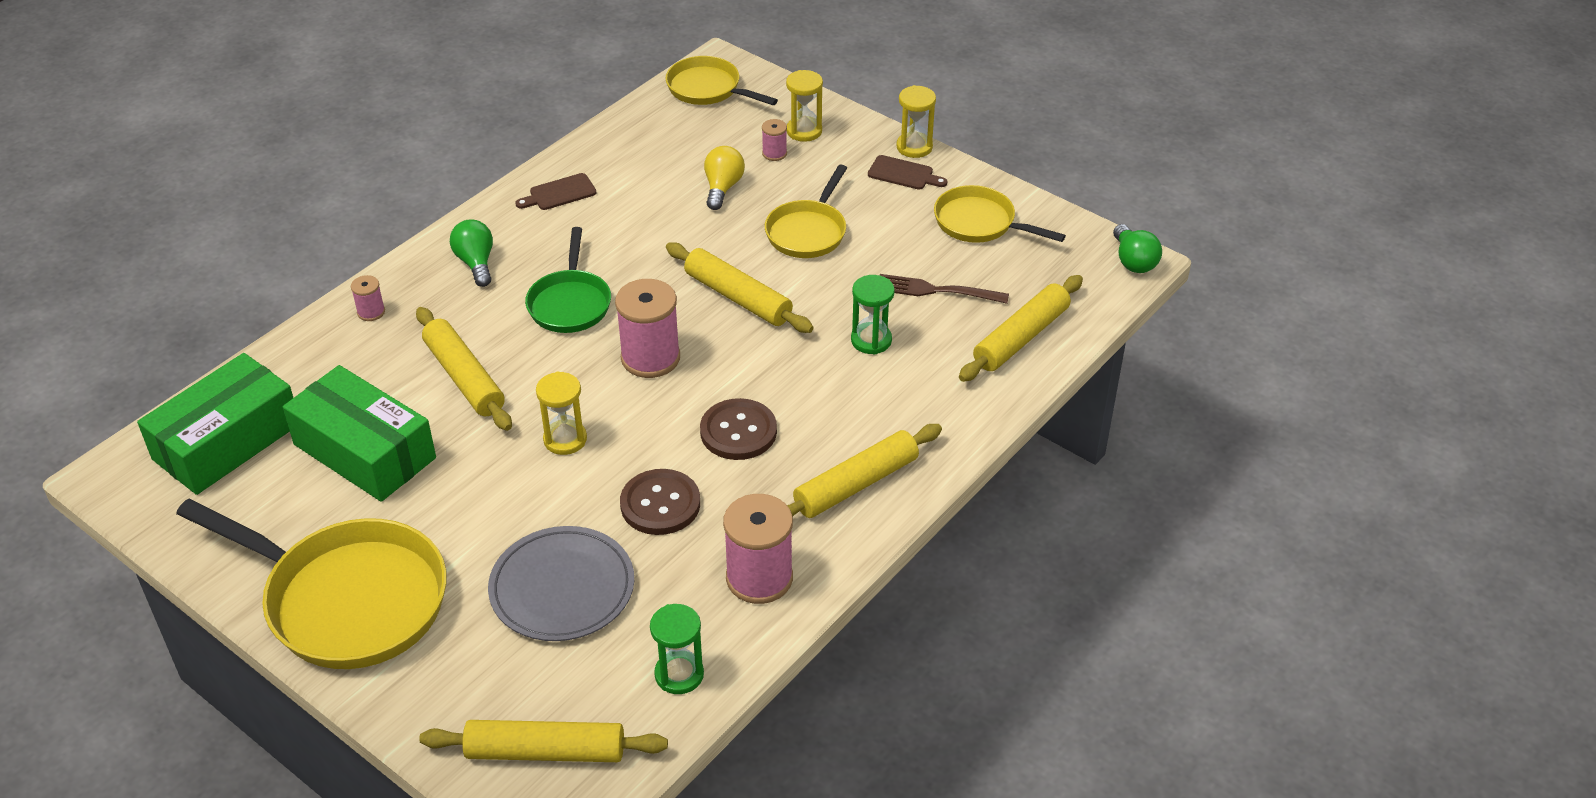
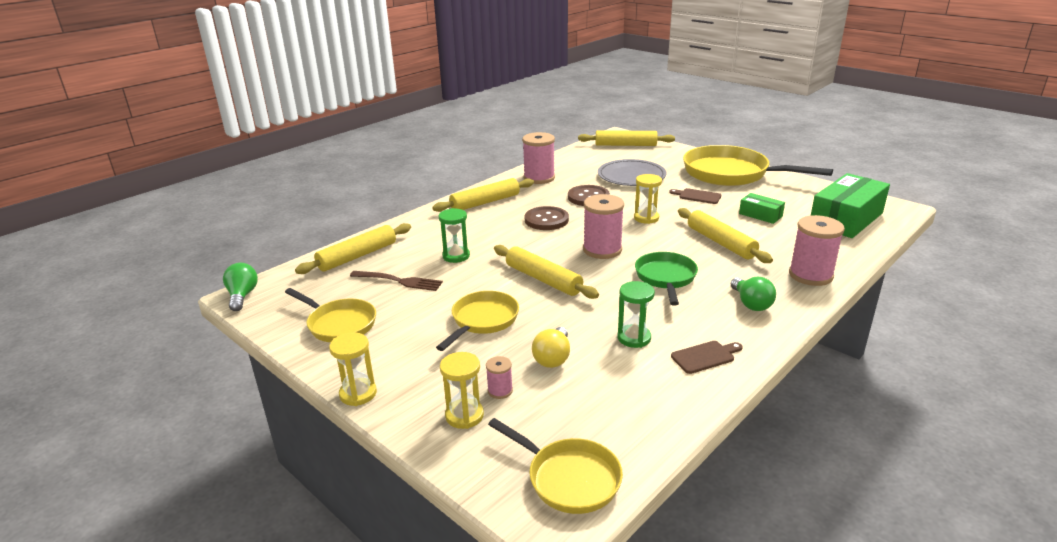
camera: 175 degrees left, 15 degrees down
green box [283,365,436,502] -> green box [739,193,785,224], size x0.50
pink spool [351,275,385,321] -> pink spool [789,215,845,286], size x2.09
green hourglass [650,604,704,694] -> green hourglass moved to [618,281,655,348]
brown cutting board [868,155,947,190] -> brown cutting board moved to [669,188,721,204]

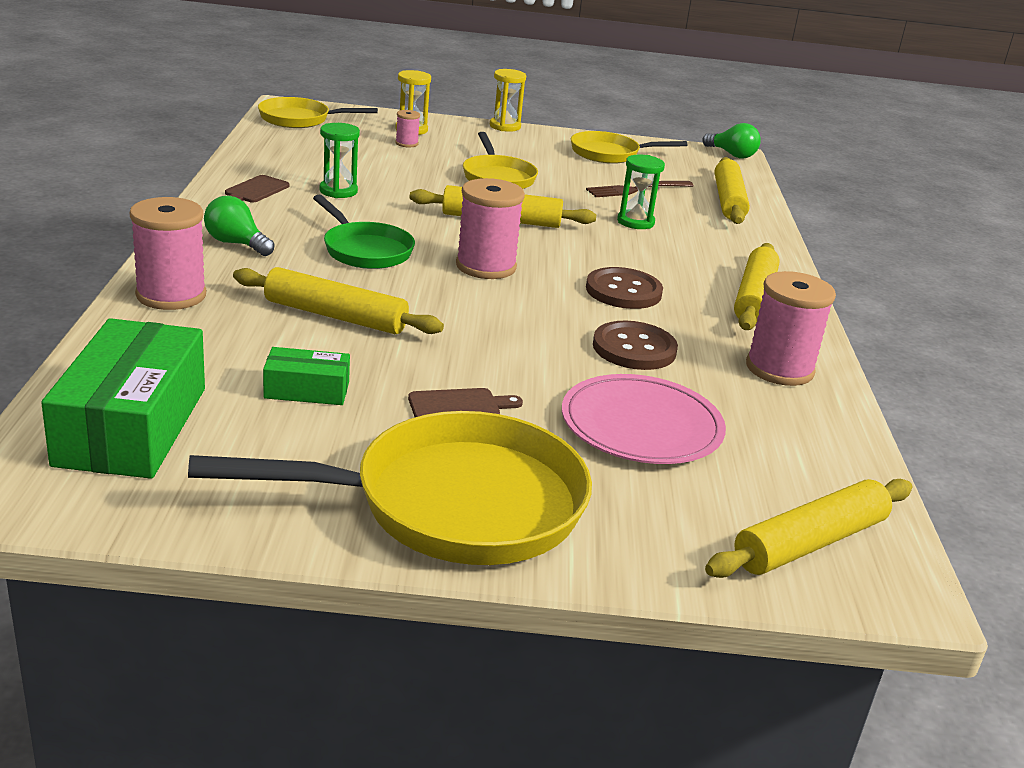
camera: 135 degrees right, 0 degrees up
yellow light bulb [532,327,570,368] -> none
grey plate [598,159,667,186] -> pink plate [562,374,726,464]
yellow hourglass [634,174,662,224] -> none

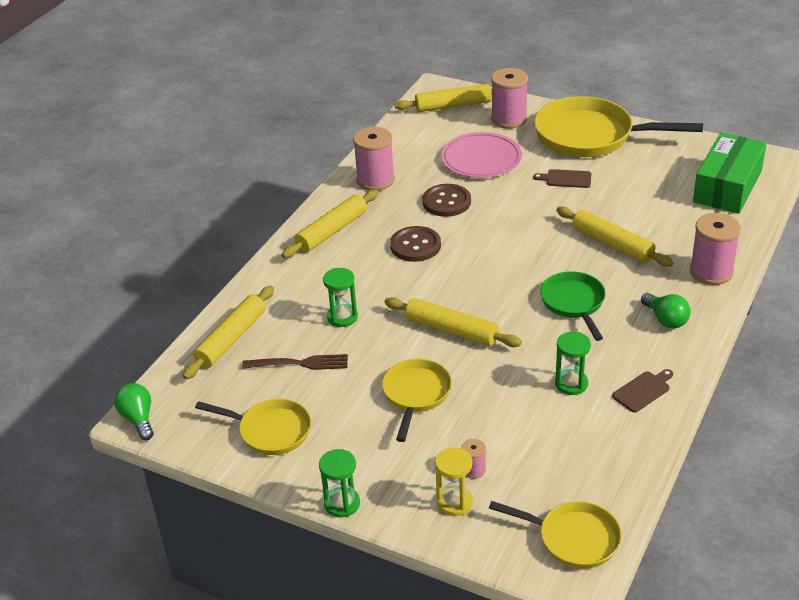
camera: 150 degrees left, 10 degrees up
green box [263,347,350,405] -> none
pink spool [456,178,525,279] -> pink spool moved to [491,68,528,129]
yellow hourglass [490,69,526,132] -> green hourglass [319,449,360,517]

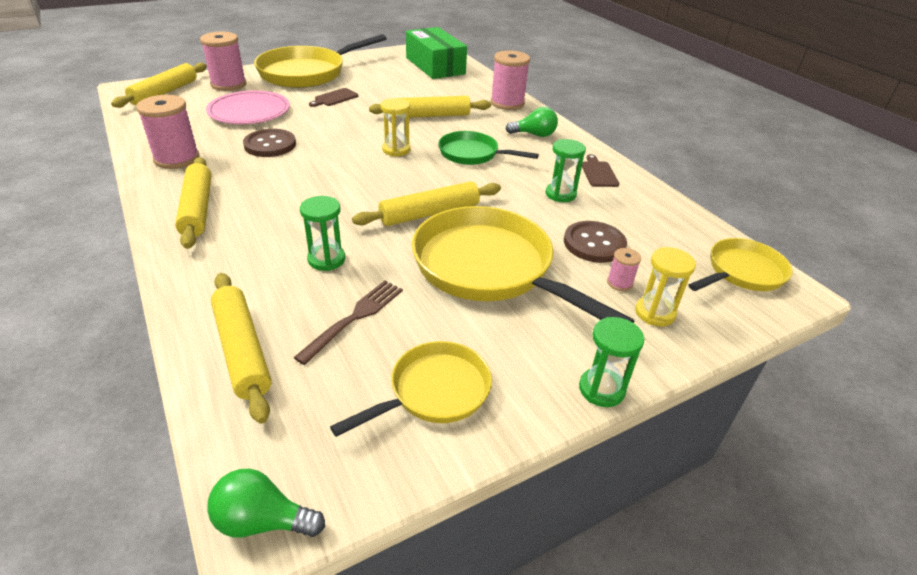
camera: 60 degrees left, 0 degrees up
yellow pan [382,359,452,442] -> yellow pan [412,206,634,323], size x1.78
brown button [390,226,441,262] -> brown button moved to [564,221,627,263]
none -> yellow hourglass [380,98,410,157]

